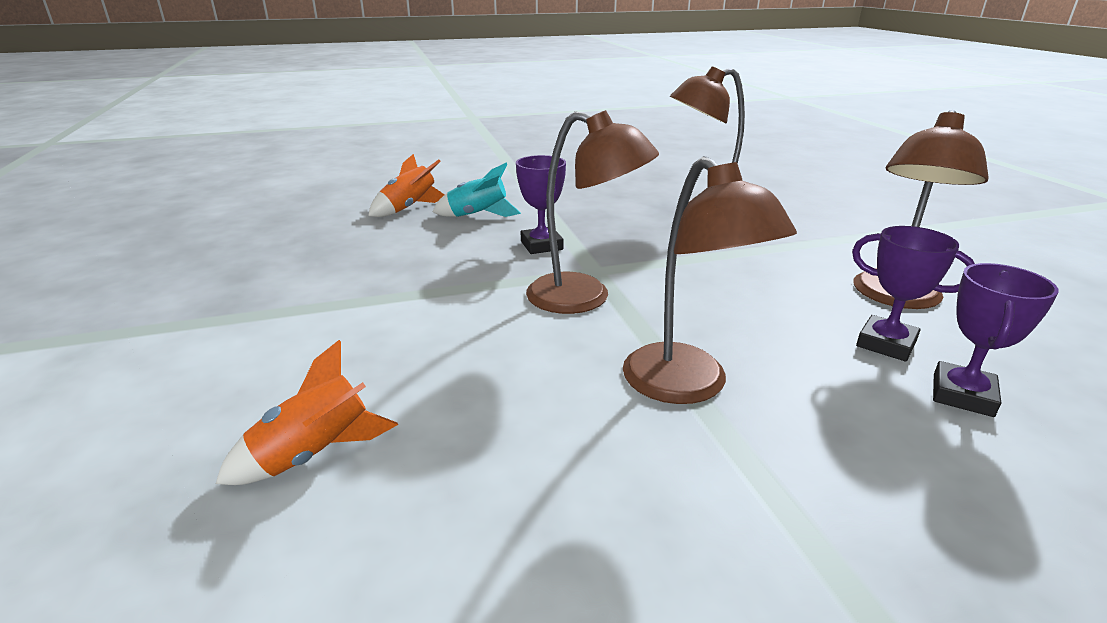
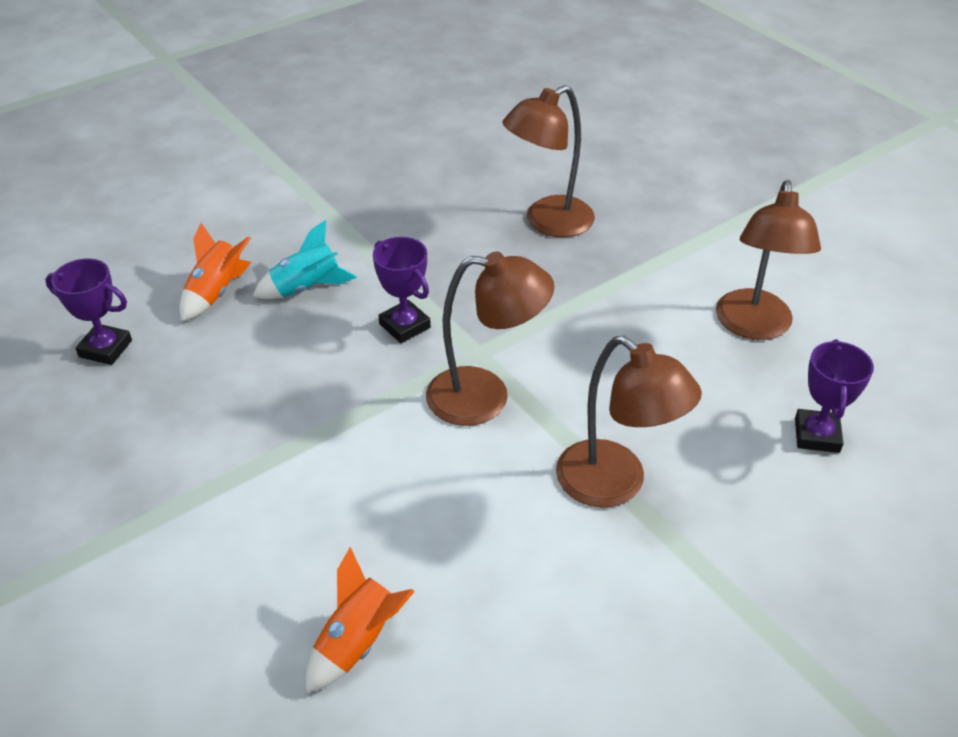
camera: 20 degrees left, 15 degrees up
purple trophy [852,226,975,361] -> purple trophy moved to [45,258,132,365]

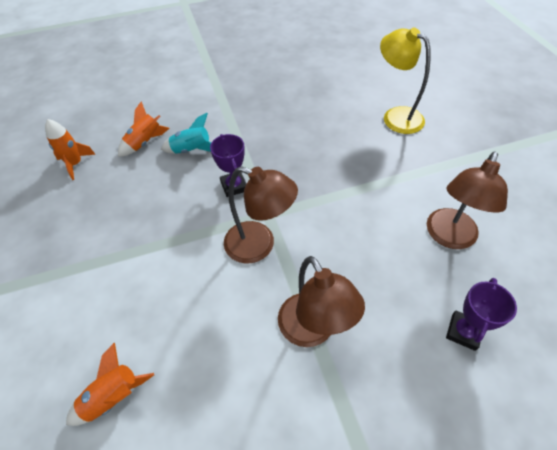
camera: 20 degrees right, 10 degrees up
purple trophy [45,258,132,365] -> orange rocket [45,119,96,180]
brown lamp [502,85,595,237] -> none
none -> yellow lamp [380,27,431,134]

